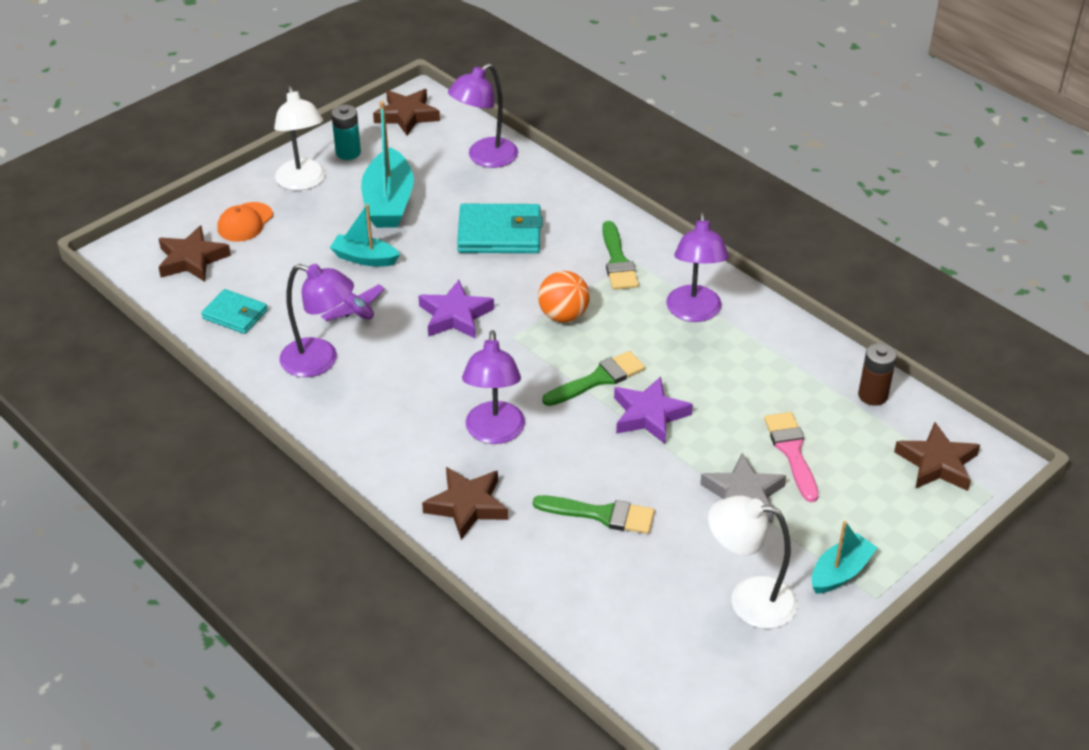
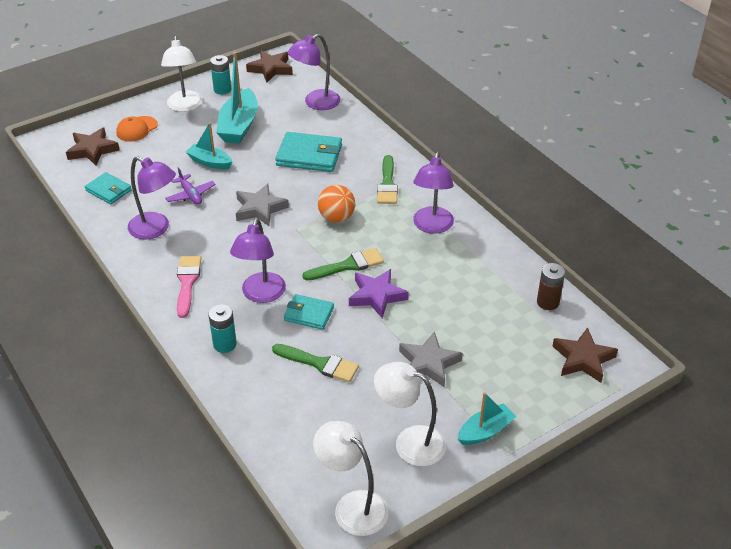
camera: 10 degrees right, 0 degrees up
purple star [418,280,494,339] -> grey star [236,184,289,226]
brown star [422,467,508,540] -> turquoise battery [208,304,237,353]
pink brush [764,412,819,502] -> pink brush moved to [177,256,201,318]
none -> turquoise wallet [284,294,334,330]
none -> white lamp [313,421,389,536]

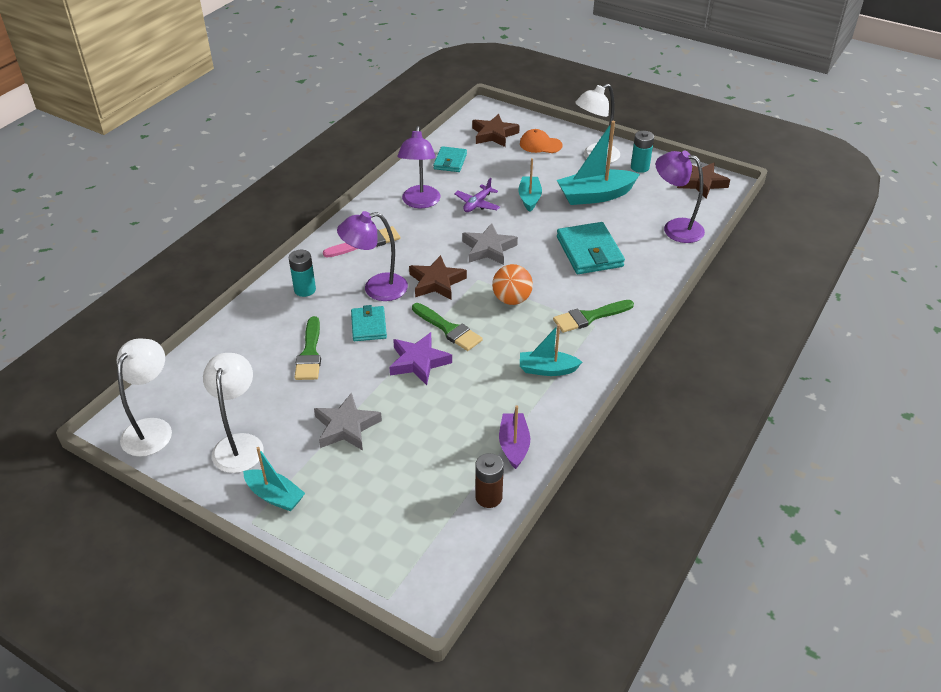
camera: 65 degrees right, 0 degrees up
purple lamp [413,152,454,234] -> turquoise boat [520,324,582,376]
brown star [552,328,618,383] -> brown star moved to [409,255,467,300]
none -> purple boat [499,405,530,469]

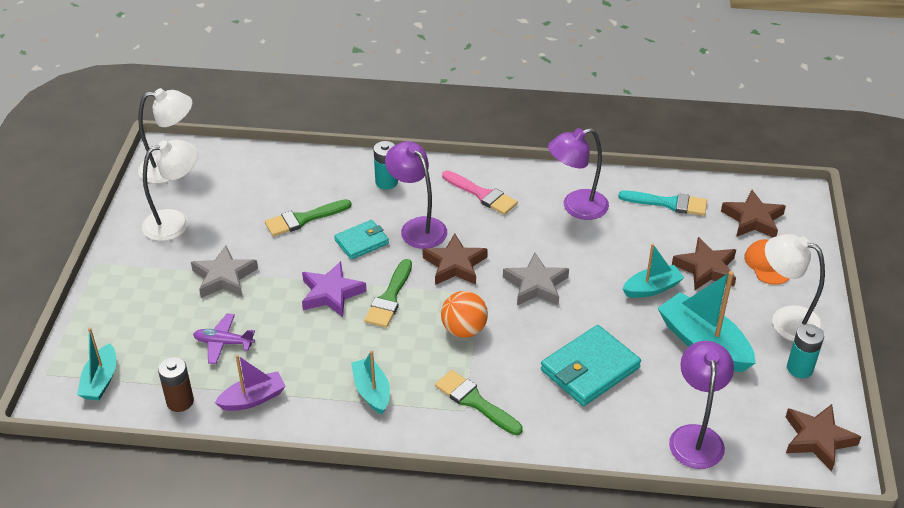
camera: 65 degrees right, 0 degrees up
turquoise boat [243,447,305,512] -> turquoise boat moved to [77,328,116,400]
turquoise wallet [433,146,467,172] -> turquoise brush [618,191,707,216]
purple plane [454,178,500,212] -> purple plane moved to [193,314,255,364]
none -> brown star [672,237,736,290]

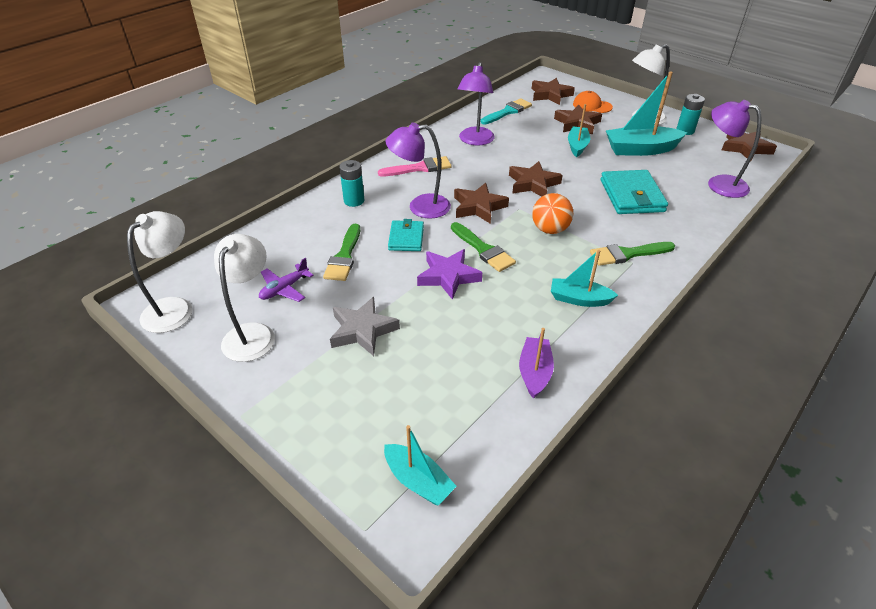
camera: 55 degrees left, 0 degrees up
brown battery [158,357,194,412] -> none
purple plane [193,314,255,364] -> purple plane moved to [259,258,314,302]
grey star [503,253,569,305] -> brown star [509,161,563,197]

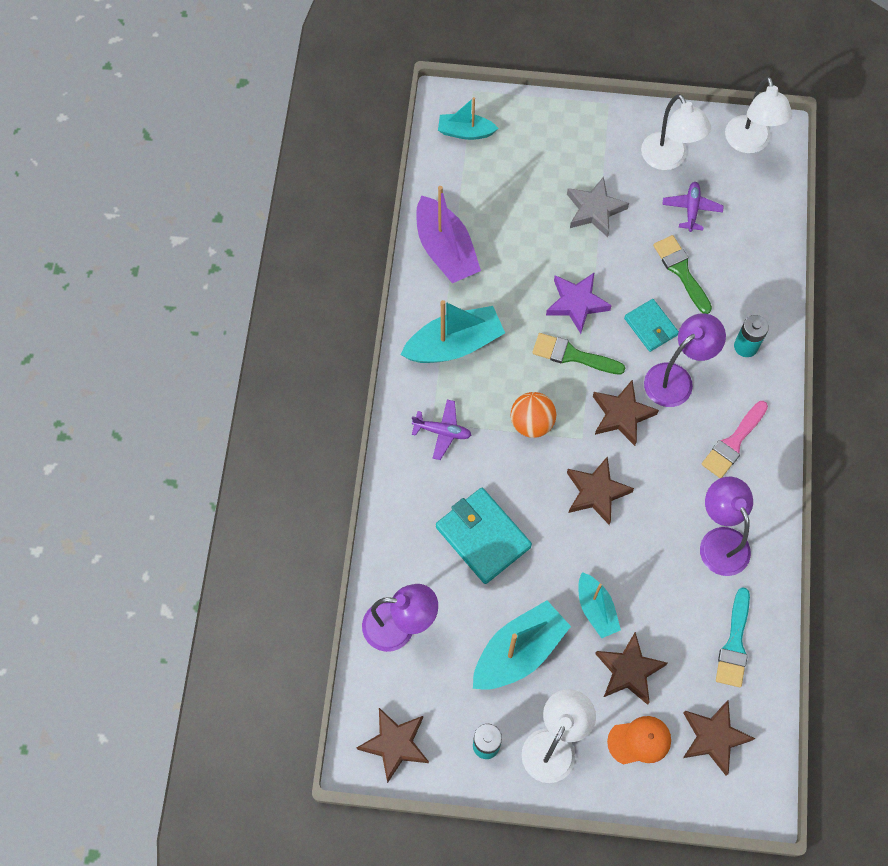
camera: 145 degrees right, 25 degrees up
purple boat [519,328,554,399] -> purple boat [416,186,481,283], size x1.65
turquoise boat [551,250,618,307] -> turquoise boat [400,300,505,363], size x1.65
green brush [590,242,675,266] -> purple plane [412,400,471,460]

